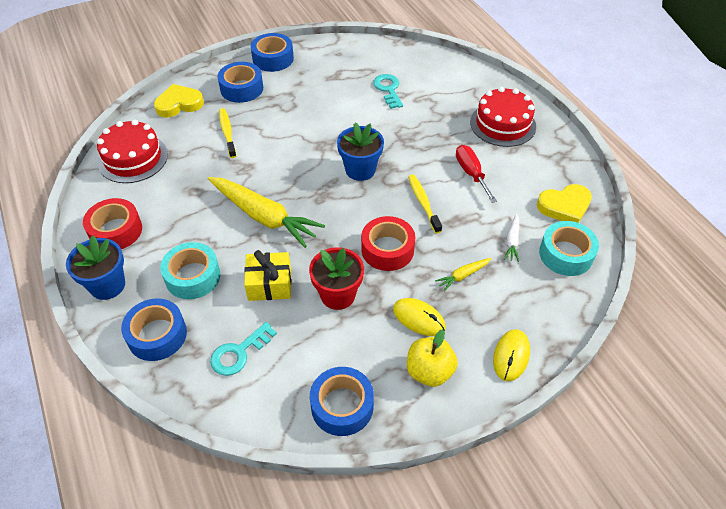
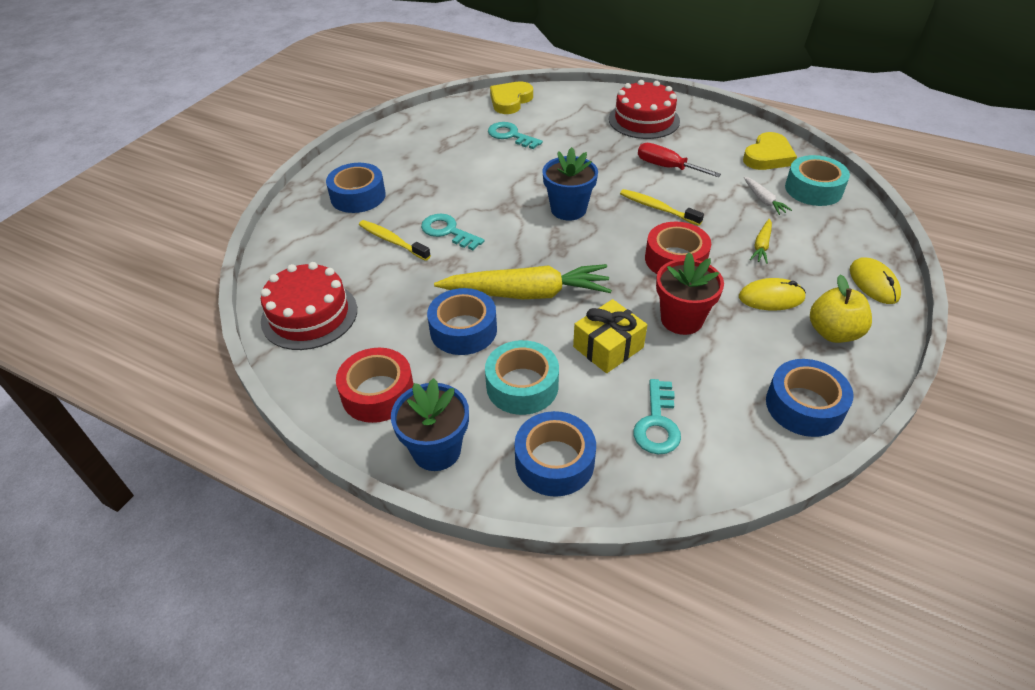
camera: 35 degrees left, 5 degrees down
yellow heart [154,84,204,118] -> yellow heart moved to [490,81,533,114]
blue tape [251,33,294,72] -> blue tape moved to [427,288,497,355]
none -> turquoise key [421,214,484,250]

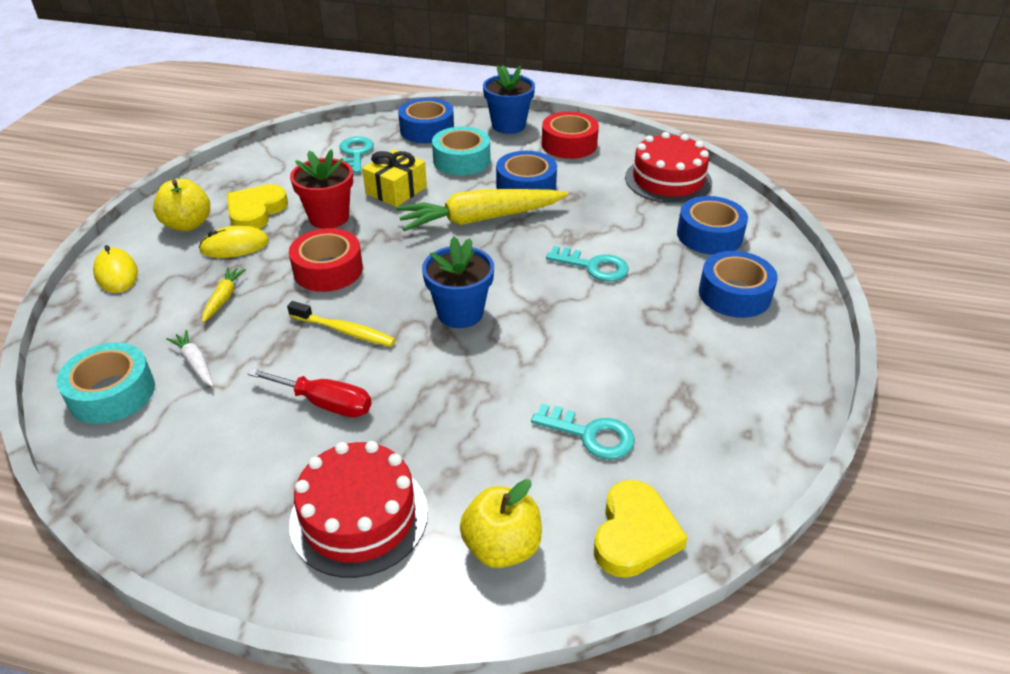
camera: 165 degrees right, 5 degrees down
yellow toothbrush [359,220,431,261] -> none
yellow heart [743,132,797,170] -> yellow heart moved to [227,184,288,229]
blue tape [766,359,854,437] -> blue tape moved to [677,196,748,255]
none -> yellow apple [460,479,542,568]

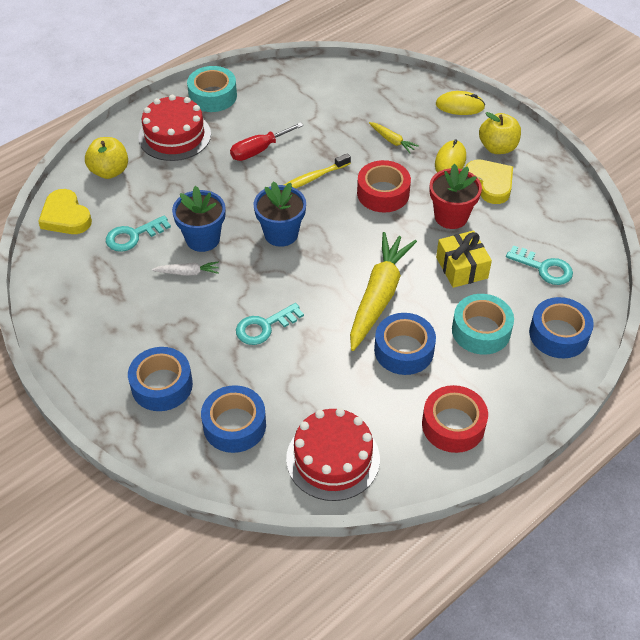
camera: 125 degrees right, 10 degrees up
turquoise tape [56,343,155,424] -> turquoise tape moved to [187,66,237,112]
white carrot [166,330,213,386] -> white carrot moved to [152,261,219,276]
blue flower pot [483,65,535,134] -> blue flower pot moved to [172,186,225,252]

